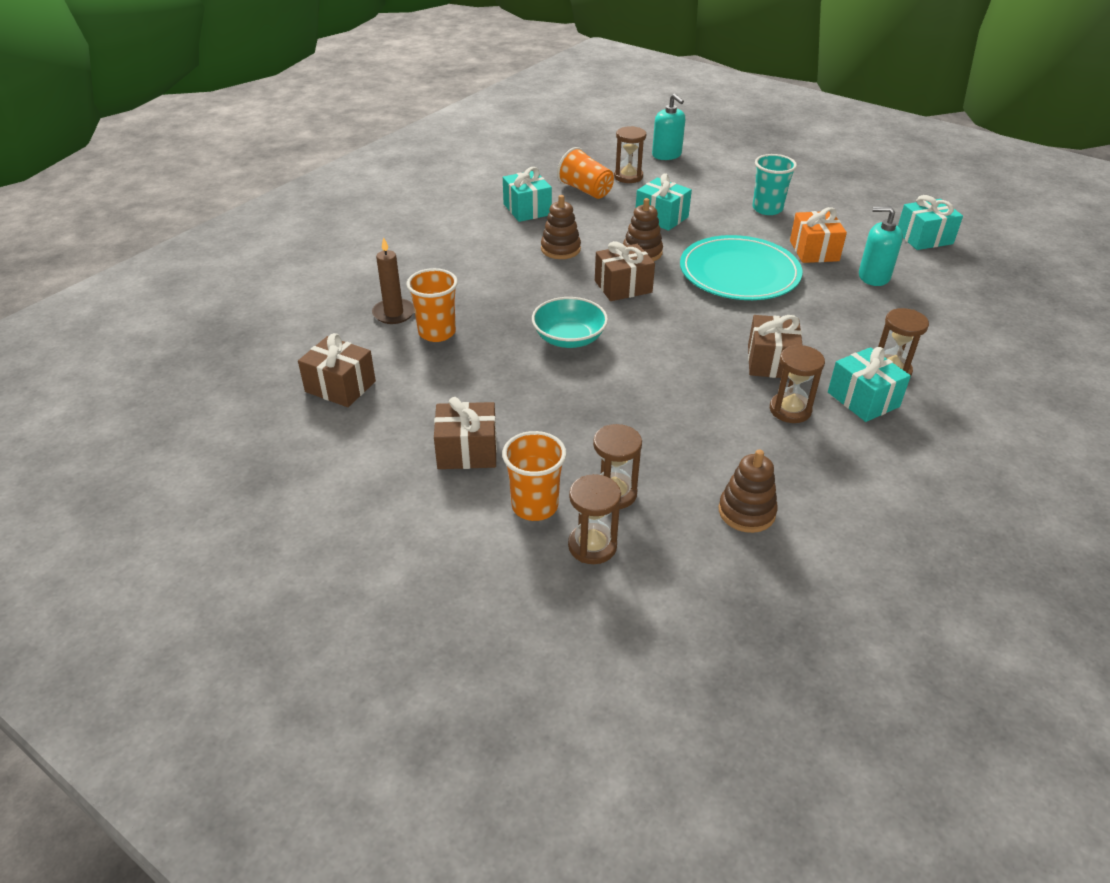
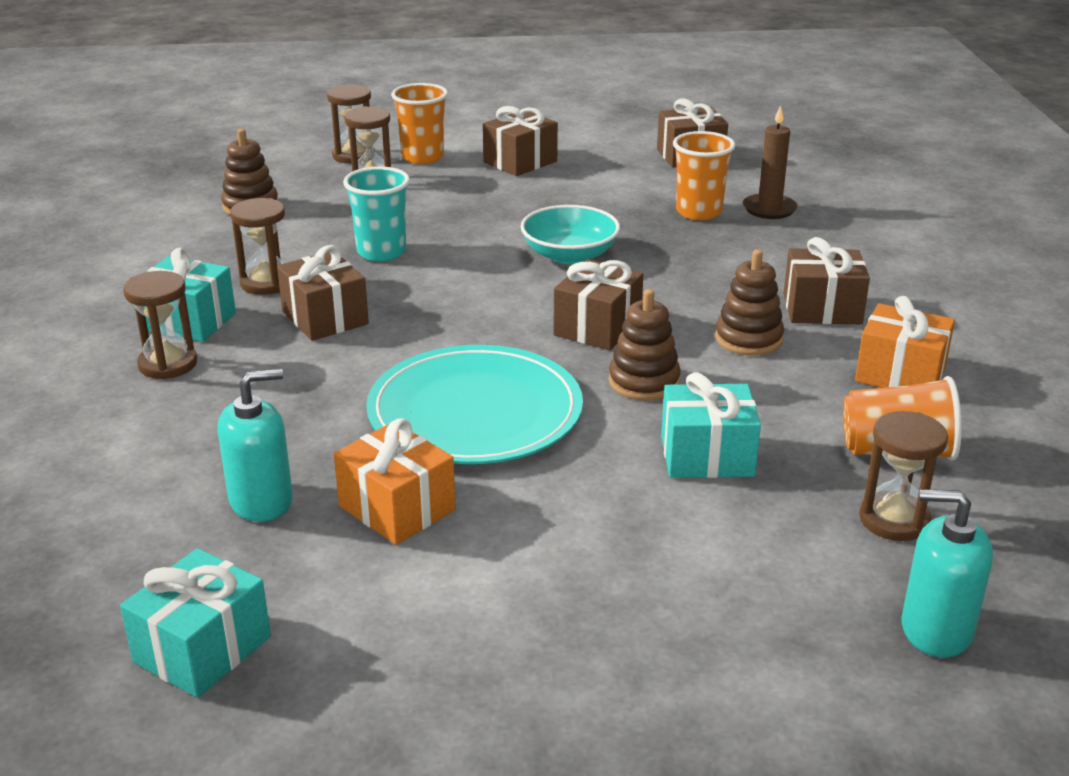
camera: 140 degrees right, 10 degrees down
turquoise gift [503,167,552,222] -> orange gift [855,296,955,388]
turquoise cup [752,154,797,215] -> turquoise cup moved to [343,166,410,261]
none -> brown gift [783,237,870,324]

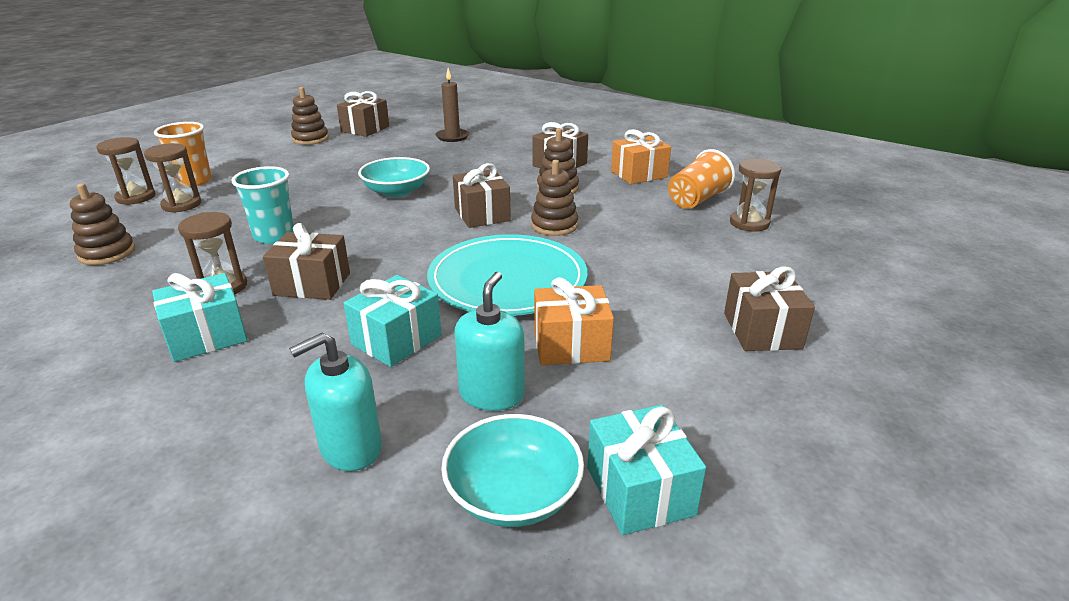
camera: 50 degrees left, 0 degrees up
brown hourglass [123,271,197,380] -> none
brown gift [483,106,558,176] -> brown gift moved to [724,267,815,351]
turquoise gift [661,372,761,478] -> turquoise gift moved to [344,275,442,367]
orange cup [673,131,735,220] -> none
turquoise soap dispenser [901,489,993,658] -> turquoise soap dispenser moved to [289,333,382,471]
none -> brown stacking toy [291,87,329,145]
none -> turquoise bowl [441,414,584,527]

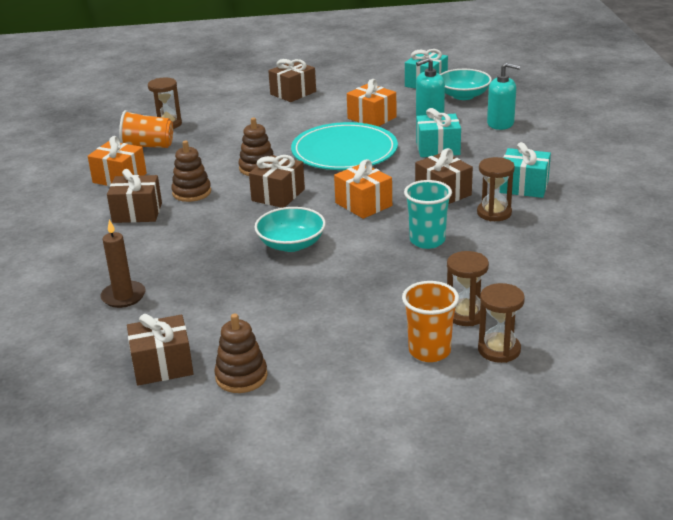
camera: 130 degrees left, 0 degrees up
brown stacking toy [70,183,135,265] -> none
none -> orange gift [334,159,392,219]

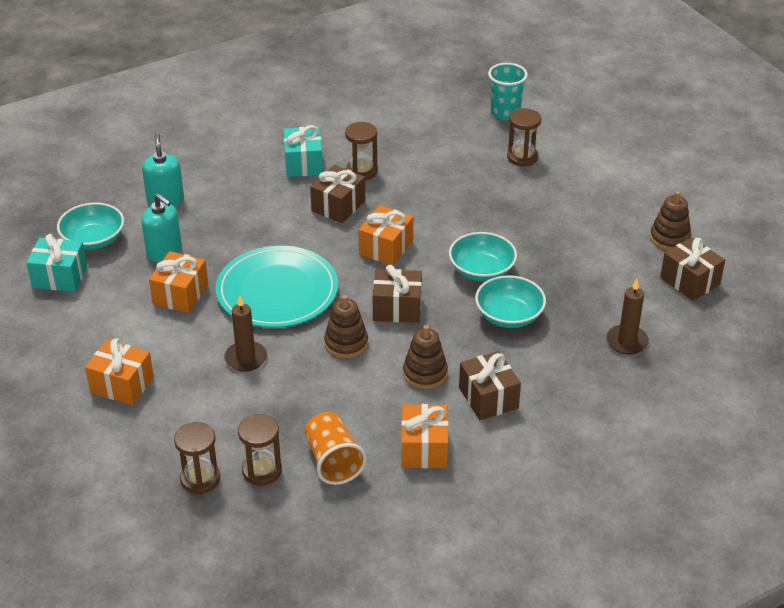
camera: 115 degrees left, 10 degrees up
brown gift [268,59,316,102] -> orange gift [85,338,154,405]
orange cup [402,281,459,362] -> none
turquoise cup [404,180,452,249] -> turquoise cup moved to [488,63,528,121]
turquoise gift [416,108,461,157] -> none
brown hourglass [478,283,525,363] -> brown hourglass moved to [174,422,220,494]
none -> brown candle [224,296,267,372]
none -> turquoise bowl [475,275,546,328]

